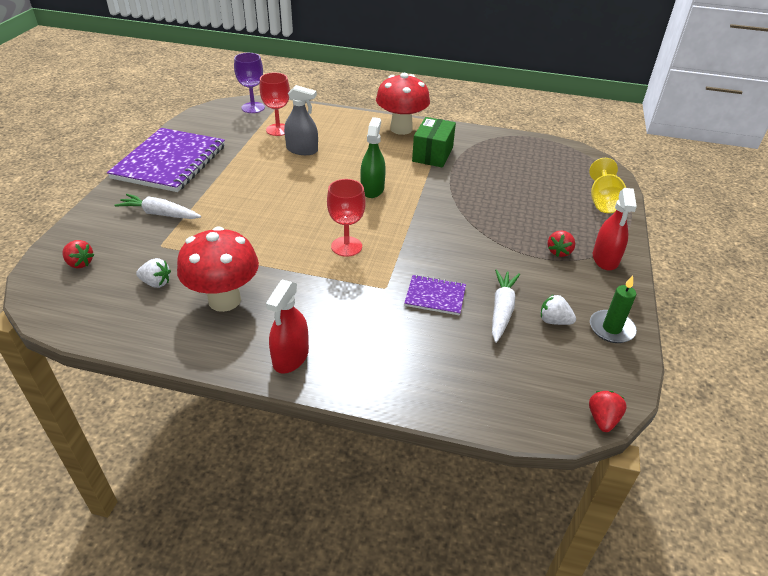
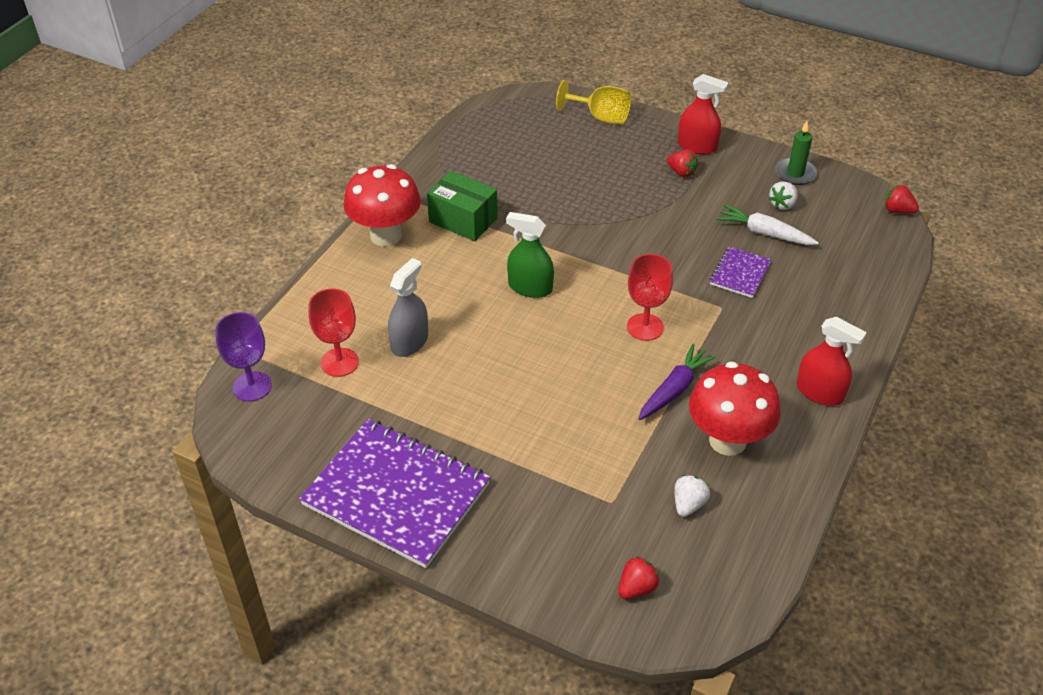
camera: 75 degrees left, 5 degrees up
white carrot [114,194,201,219] -> none
none -> purple carrot [639,344,717,420]

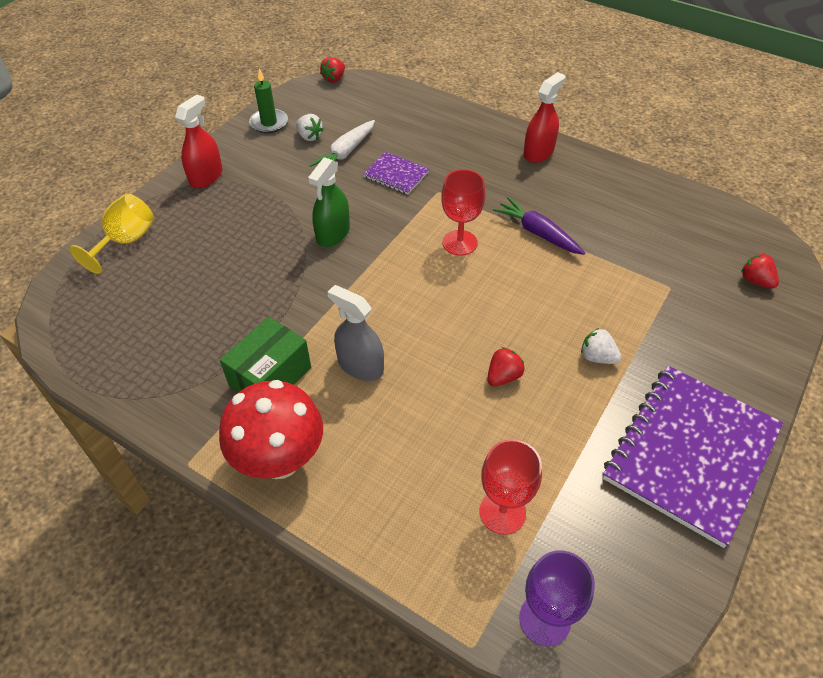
camera: 85 degrees left, 5 degrees up
grey spray bottle [388,258,428,357] -> grey spray bottle moved to [327,285,384,381]
green spray bottle [506,212,554,298] -> green spray bottle moved to [308,157,350,247]
red strawberry [667,149,698,177] -> red strawberry moved to [487,347,525,386]
white strawberry [674,475,710,517] -> white strawberry moved to [581,328,622,364]
red mushroom [689,362,781,456] -> none

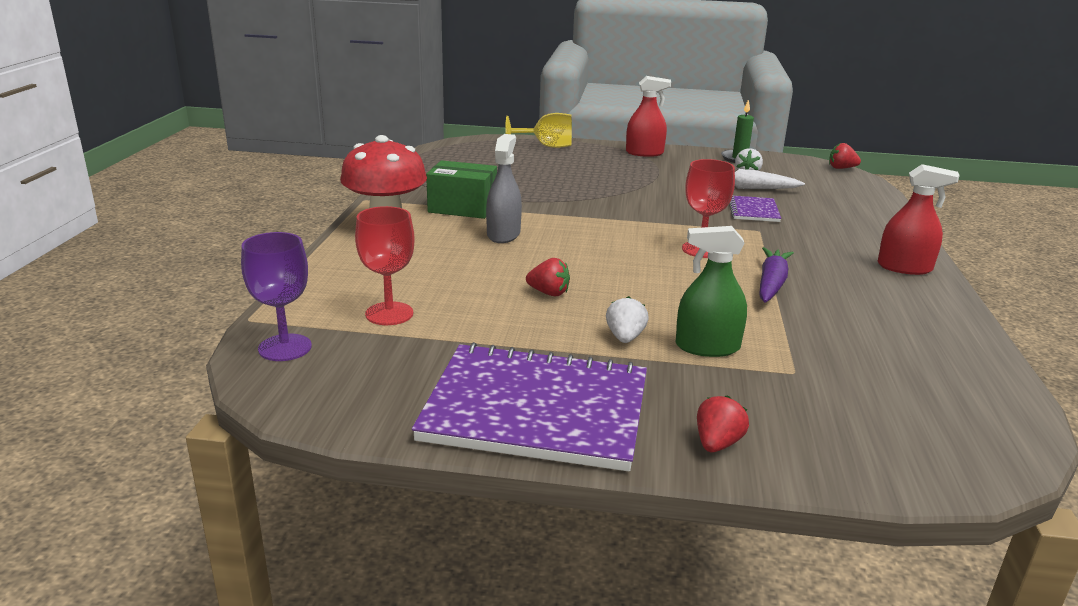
camera: 65 degrees right, 25 degrees down
green spray bottle [308,157,350,247] -> green spray bottle moved to [676,226,747,357]
red strawberry [741,254,779,289] -> red strawberry moved to [697,395,749,452]

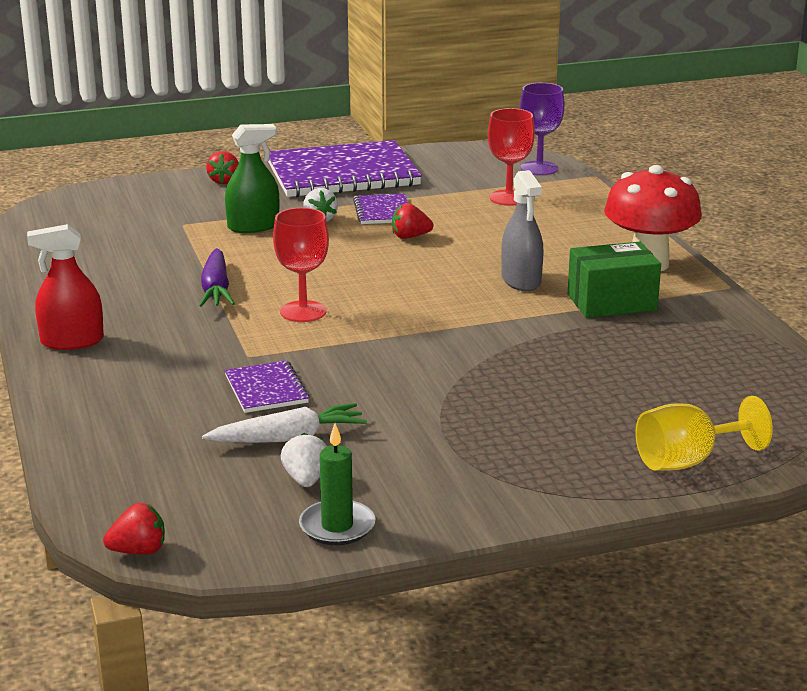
camera: 155 degrees right, 0 degrees up
red spray bottle [626,76,671,157] -> none
none -> purple notebook [353,193,408,224]

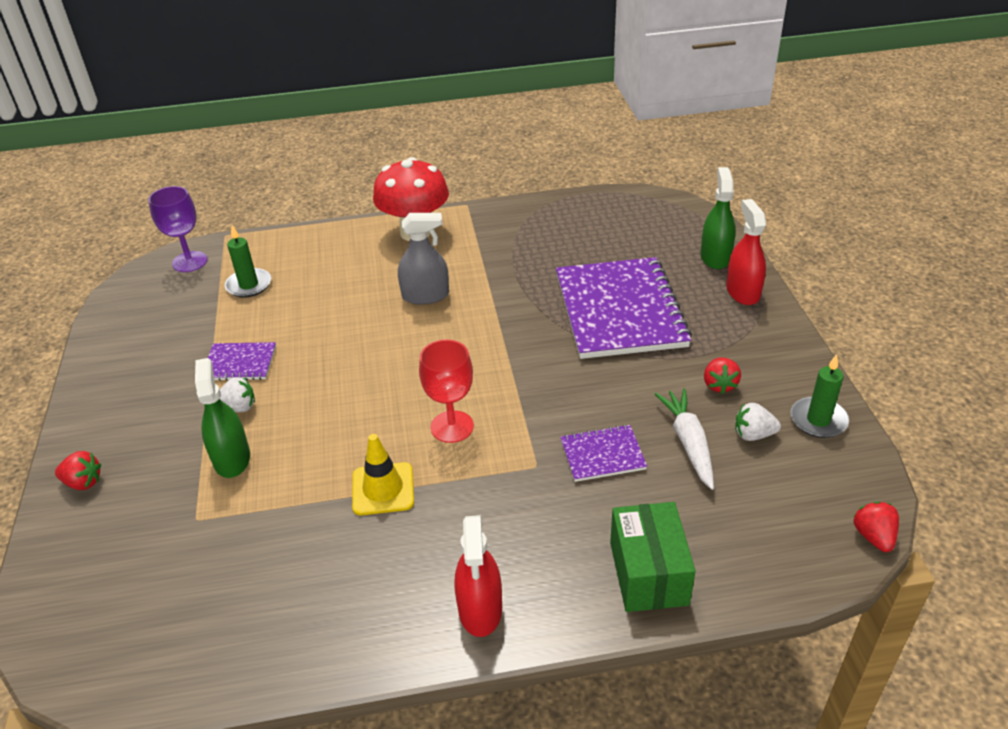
camera: 80 degrees left, 15 degrees up
purple carrot [199,248,235,307] -> yellow traffic cone [352,434,414,515]
purple notebook [268,140,422,198] -> purple notebook moved to [556,257,692,359]
red strawberry [392,203,434,239] -> red strawberry moved to [704,357,741,394]
red goblet [488,108,535,206] -> green candle [225,225,271,298]
green box [568,242,661,318] -> green box moved to [610,502,696,612]
yellow goblet [636,396,773,471] -> green spray bottle [701,167,736,269]
none -> red spray bottle [726,199,766,305]

